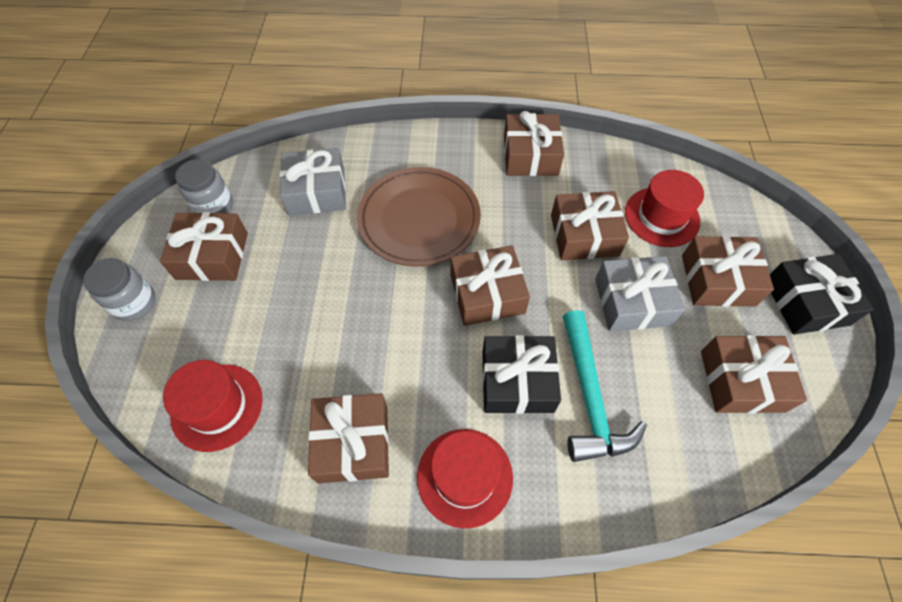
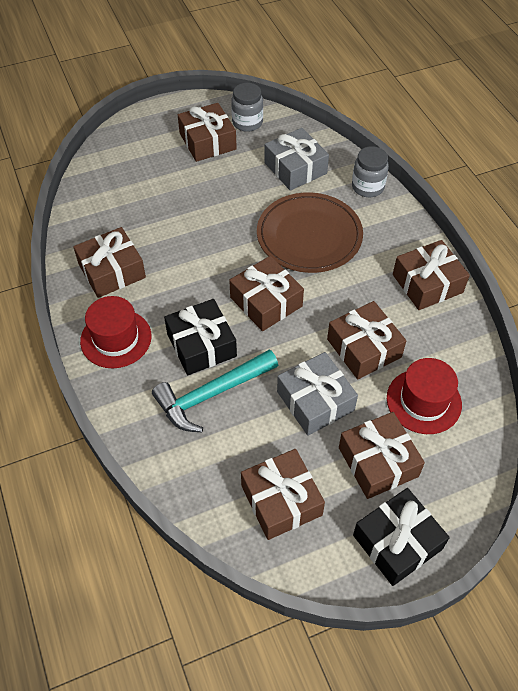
camera: 65 degrees right, 5 degrees down
grey jar [83,258,156,321] -> grey jar moved to [352,146,389,197]
red hat [163,360,263,452] -> none

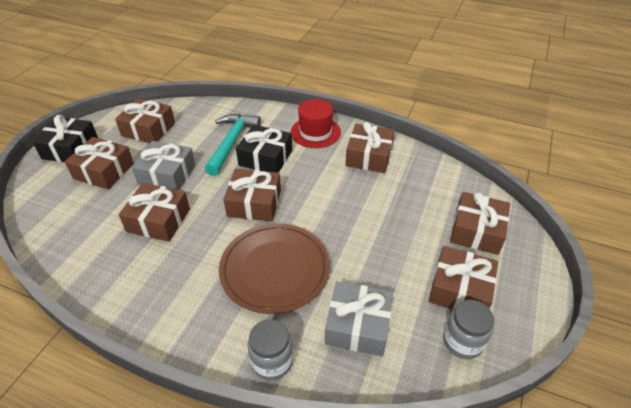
camera: 135 degrees right, 10 degrees down
red hat [387,358,462,434] -> none
brown gift [393,240,470,310] -> brown gift moved to [450,192,510,255]

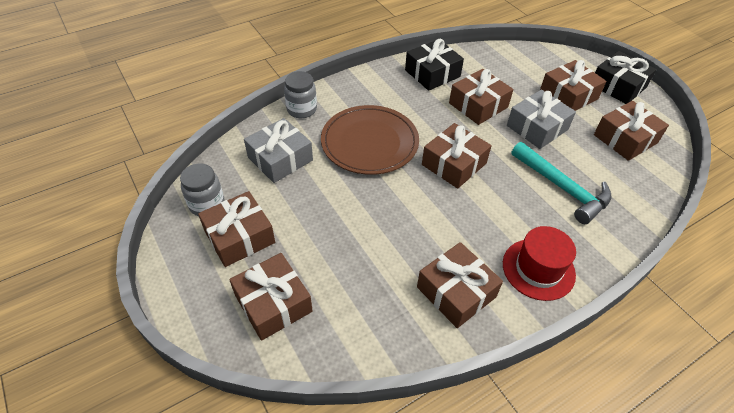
camera: 125 degrees right, 5 degrees up
black gift [236,125,292,173] -> black gift moved to [405,39,464,91]

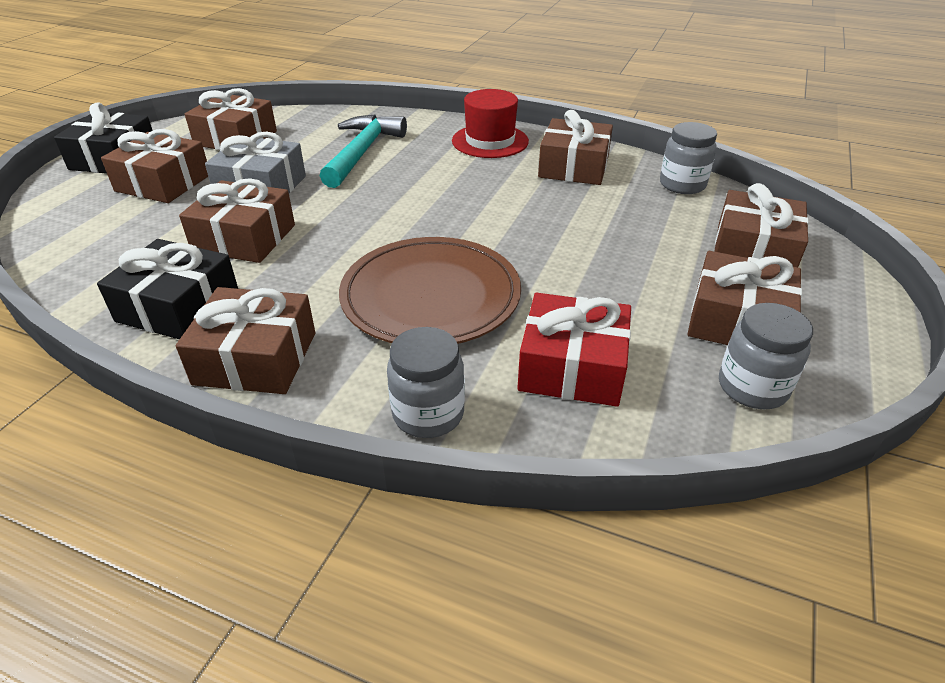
camera: 125 degrees left, 10 degrees down
grey gift [244,118,313,183] -> red gift [517,293,631,407]
brown gift [422,123,492,189] -> brown gift moved to [176,287,315,394]
none -> grey jar [660,122,717,194]

